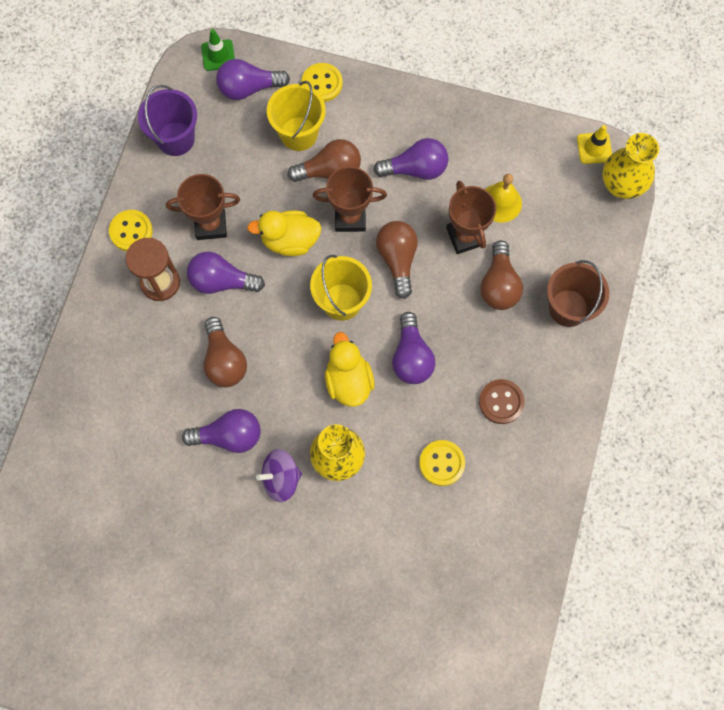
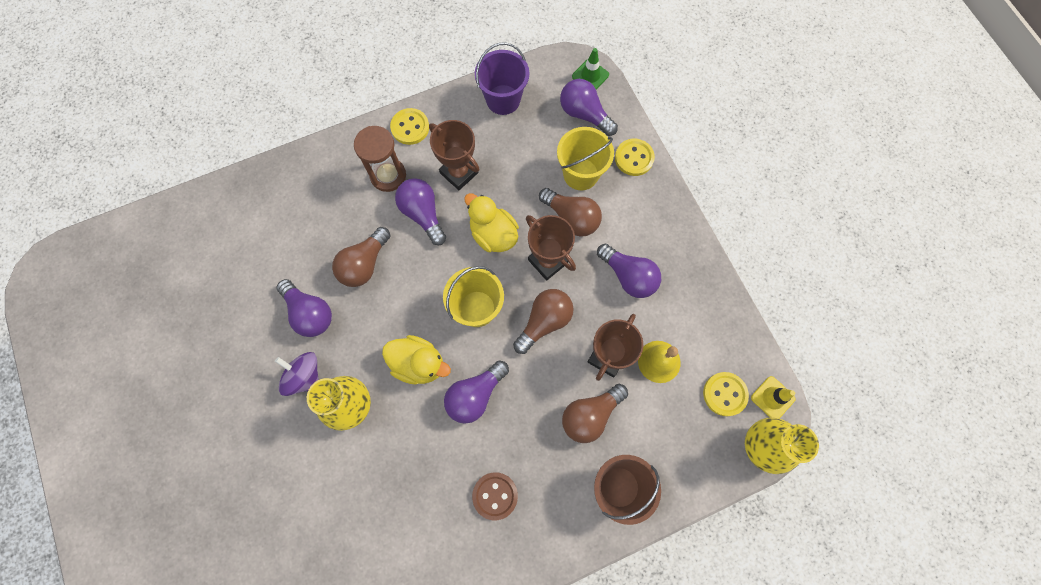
camera: 50 degrees right, 0 degrees up
yellow duck [325,332,374,407] -> yellow duck turned 75 degrees clockwise [382,335,451,385]
yellow button [419,440,465,486] -> yellow button moved to [703,372,749,416]

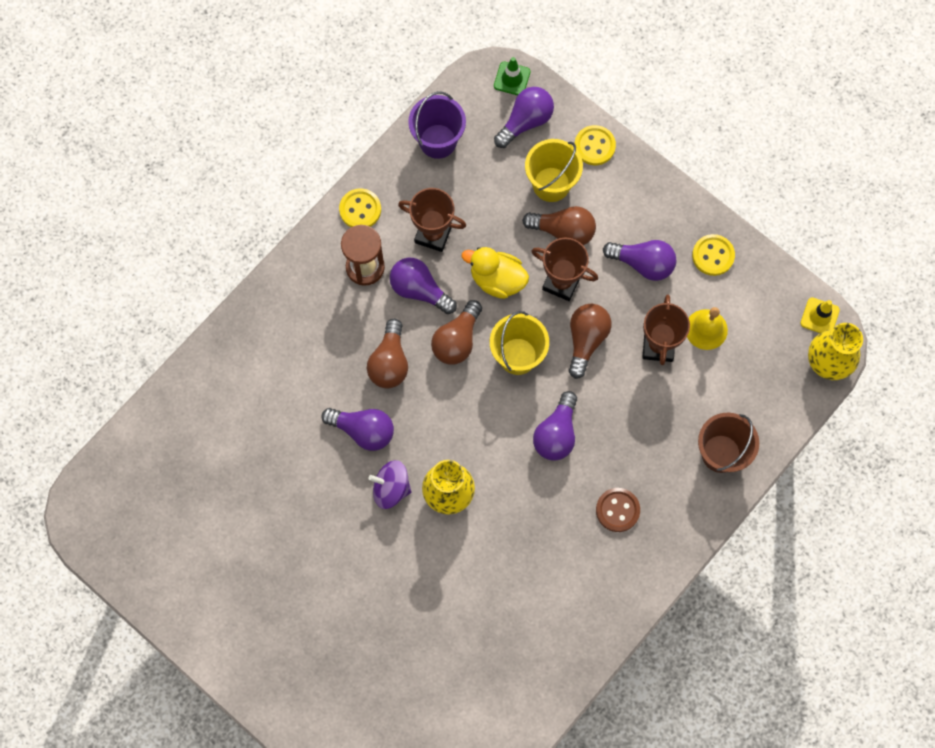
camera: 25 degrees left, 0 degrees up
yellow duck [382,335,451,385] -> none
purple light bulb [560,79,618,136] -> purple light bulb turned 120 degrees clockwise [494,87,554,148]
brown light bulb [562,384,628,443] -> brown light bulb moved to [431,300,482,365]
yellow button [703,372,749,416] -> yellow button moved to [692,234,735,276]

